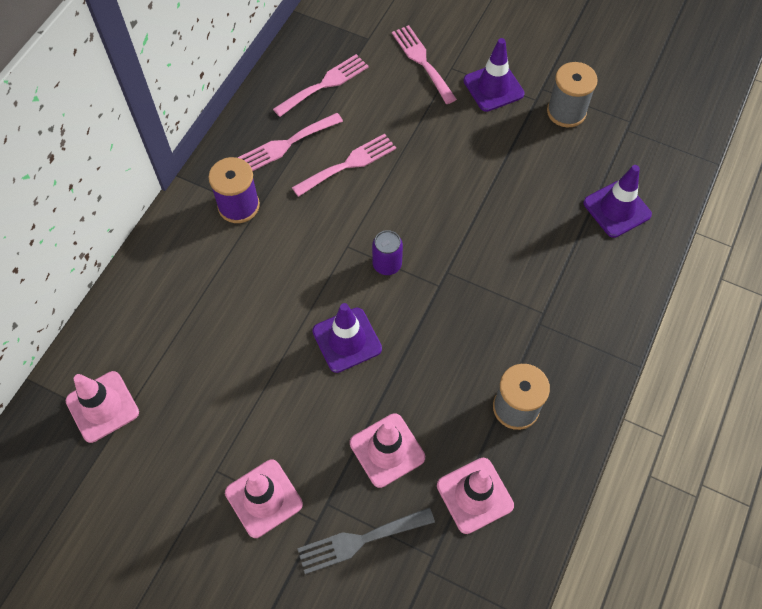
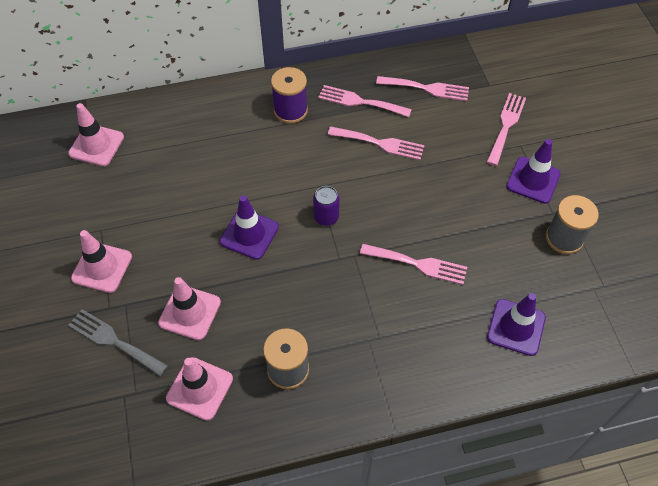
camera: 50 degrees right, 5 degrees down
none -> pink fork [360,244,467,285]

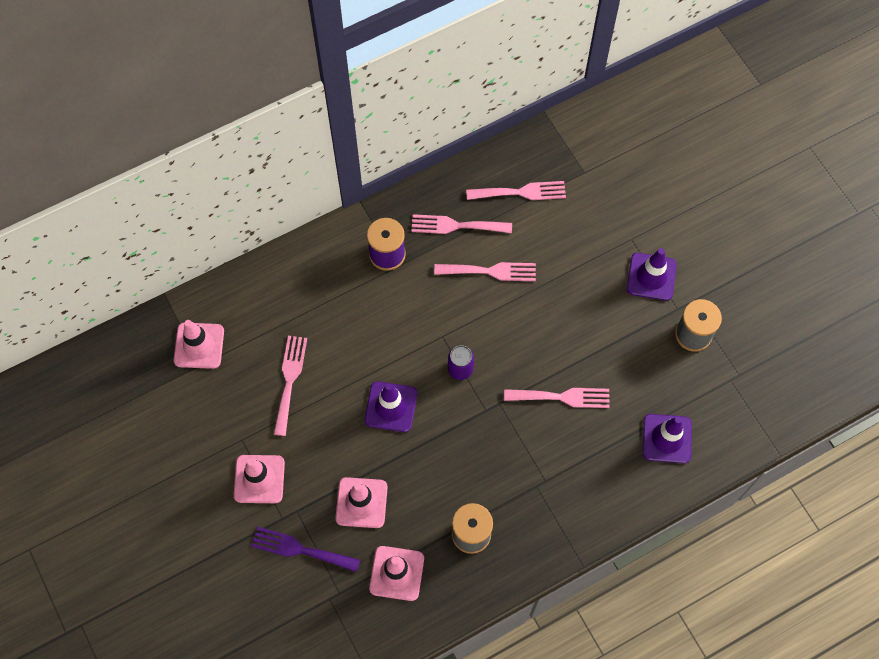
camera: 15 degrees left, 10 degrees up
grey fork [68,309,168,376] -> purple fork [251,527,360,572]
pink fork [487,93,526,166] -> pink fork moved to [274,336,307,436]

